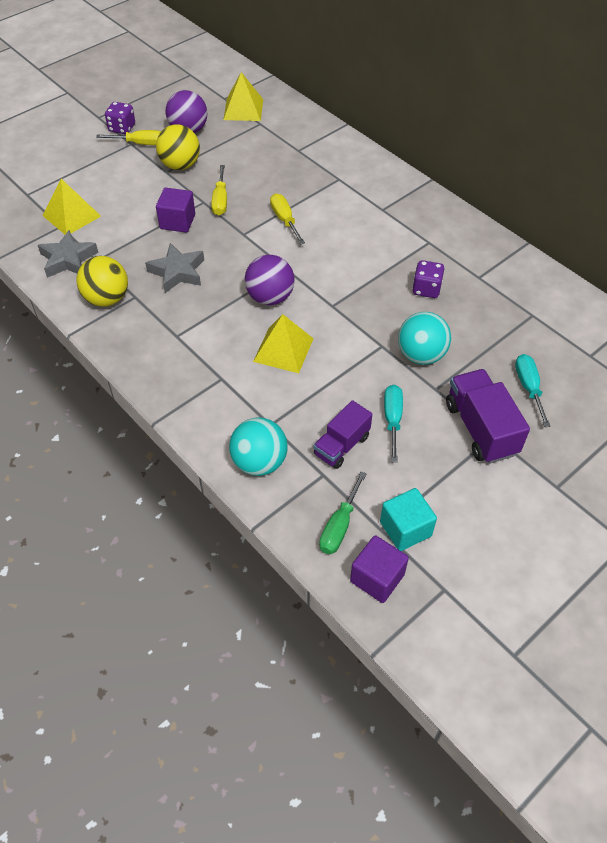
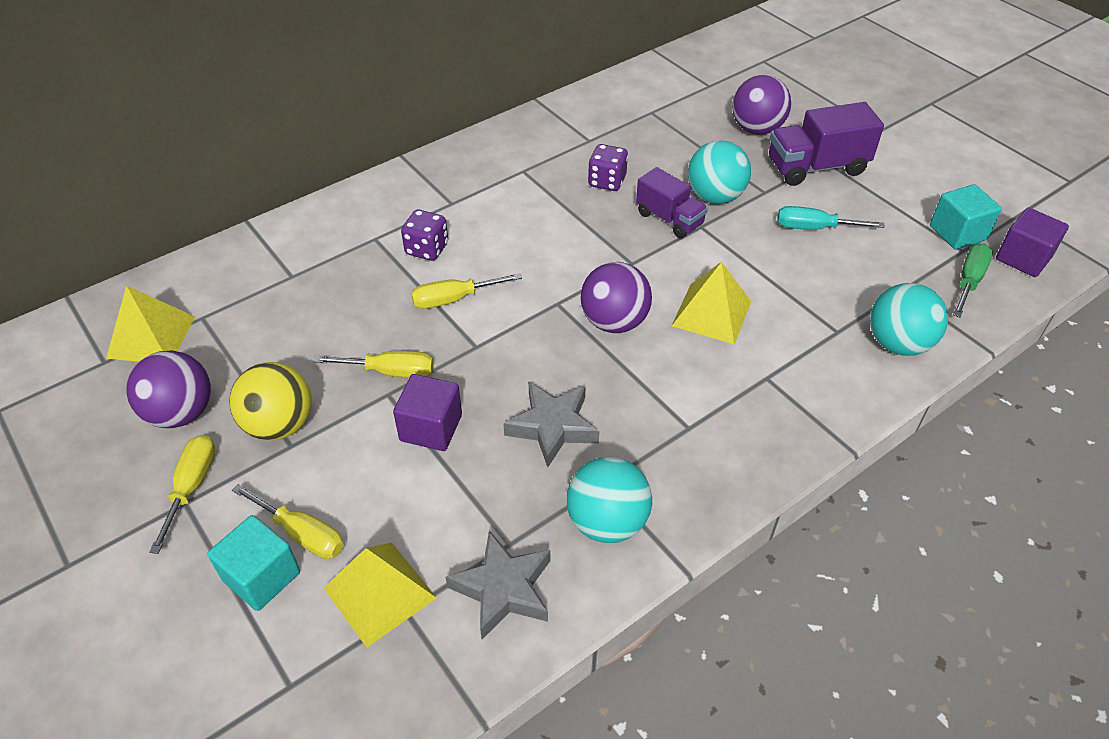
camera: 85 degrees left, 5 degrees down
yellow ball [76,256,128,307] -> turquoise ball [567,457,652,543]
purple dice [105,102,135,134] -> purple dice moved to [401,210,448,261]
purple truck [314,400,372,469] -> purple truck moved to [636,167,708,238]
green screwdriver [319,472,366,554] -> green screwdriver turned 90 degrees counterclockwise [953,243,993,318]
turquoise screwdriver [515,354,551,427] -> purple ball [732,75,791,134]
none -> turquoise cube [207,515,300,611]
none -> yellow screwdriver [232,484,344,559]

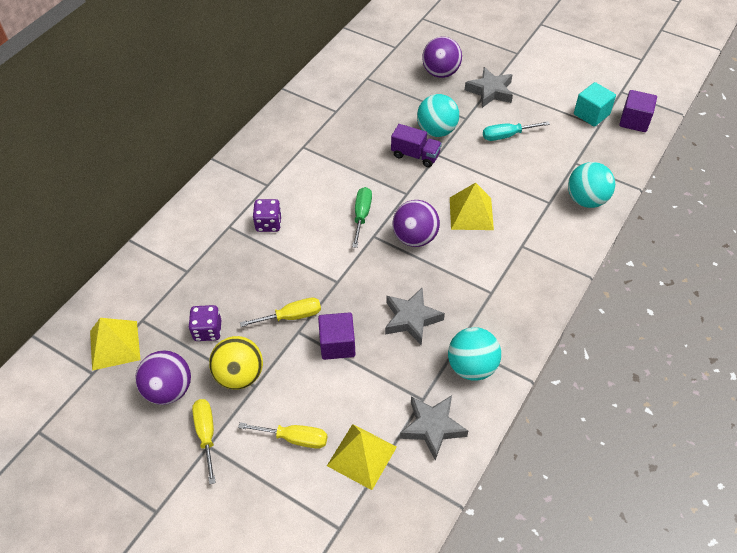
camera: 20 degrees left, 5 degrees up
turquoise cube [207,515,300,611] -> none
yellow screwdriver [411,273,522,309] -> none
purple dice [588,144,628,191] -> purple dice moved to [188,305,221,341]
purple truck [769,102,884,186] -> grey star [465,67,513,108]
green screwdriver [953,243,993,318] -> green screwdriver moved to [352,187,372,248]

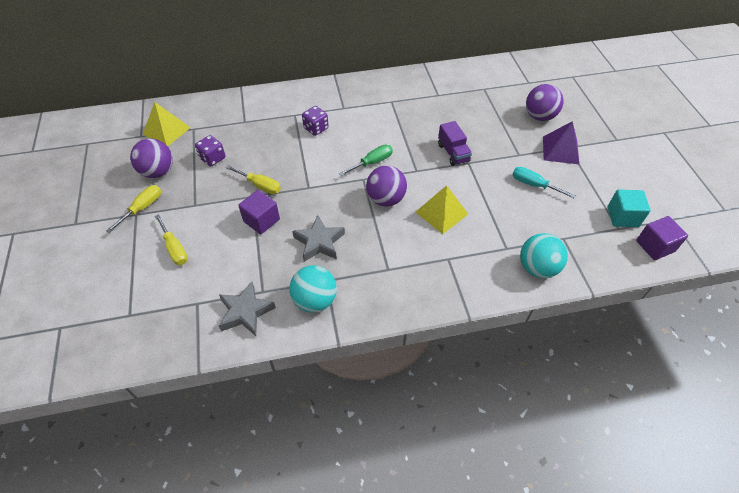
camera: 45 degrees right, 0 degrees up
yellow ball [209,336,263,390] -> none
yellow pyramid [327,424,397,490] -> none
turquoise ball [417,94,459,137] -> none
grey star [465,67,513,108] -> purple pyramid [543,121,579,164]

